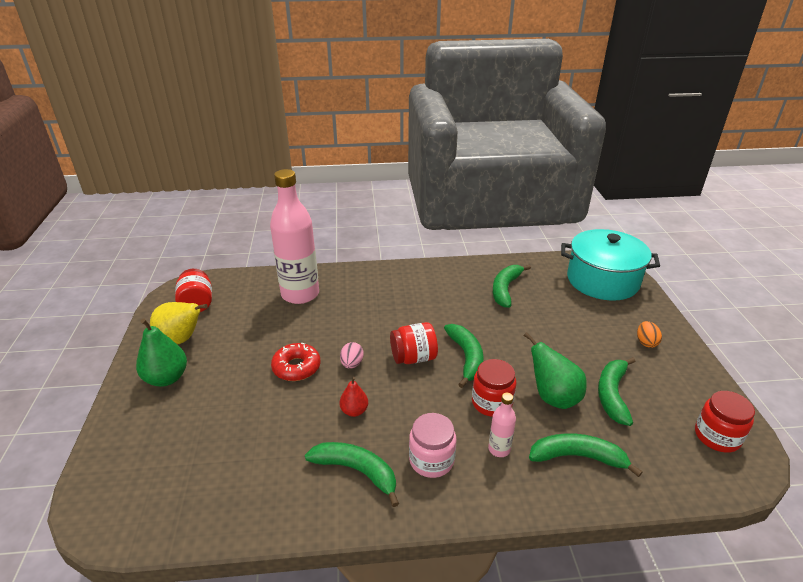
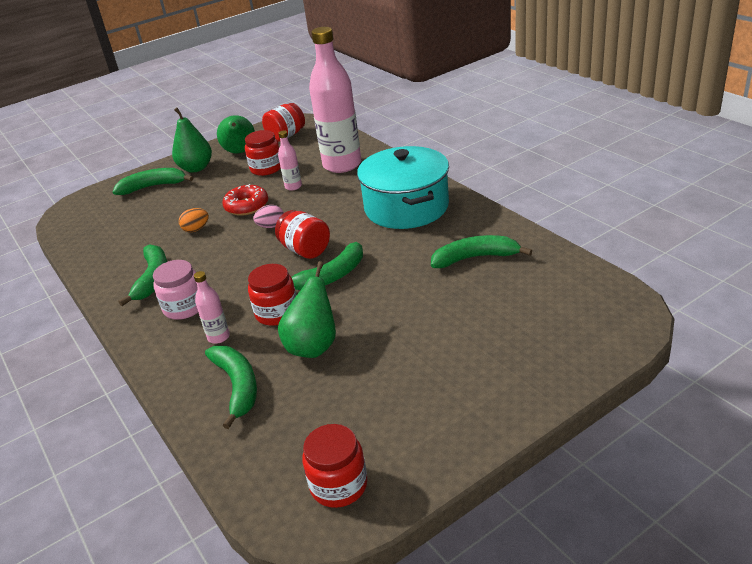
camera: 65 degrees right, 0 degrees up
yellow pear [150,302,208,344] -> green pear [217,115,255,153]
red pear [339,377,368,417] -> none
turquoise pot [561,229,660,301] -> turquoise pot moved to [357,146,449,229]
green banana [598,357,635,426] -> green banana moved to [113,168,193,195]
orange egg [637,321,662,348] -> orange egg moved to [179,208,209,232]
none -> red jar [245,130,280,176]
none -> pink bottle [278,130,302,191]

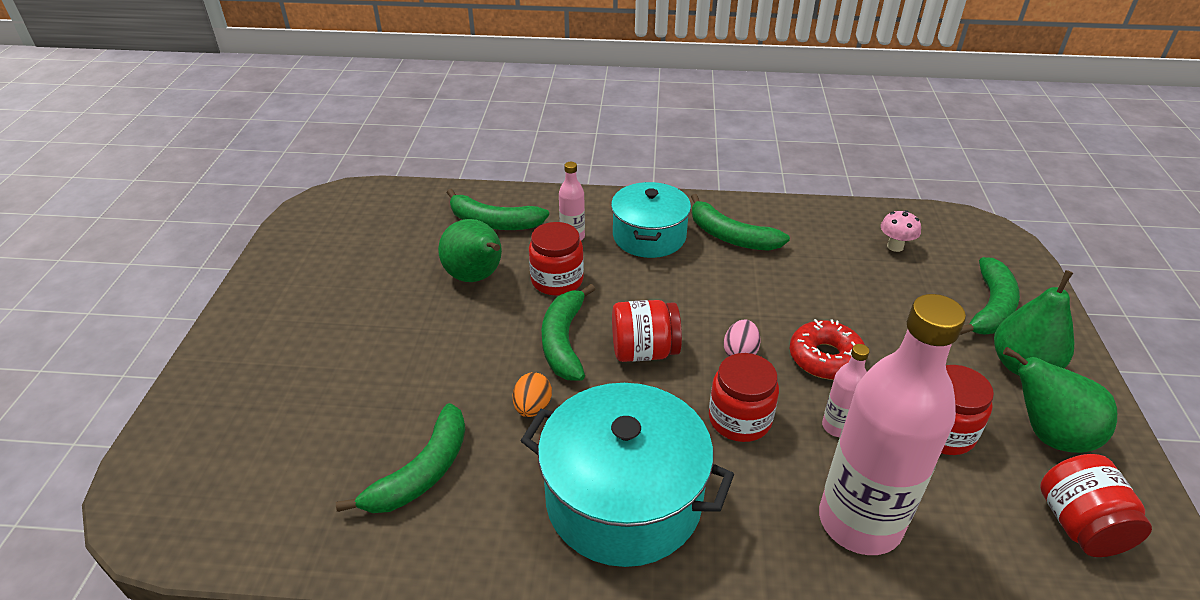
camera: 125 degrees right, 5 degrees up
pink jar [153,260,198,320] -> turquoise pot [611,182,691,258]
orange egg [179,208,209,232] -> orange egg moved to [513,372,552,417]
red jar [302,424,367,508] -> red jar moved to [709,353,779,442]
none -> pink mushroom [881,210,921,252]

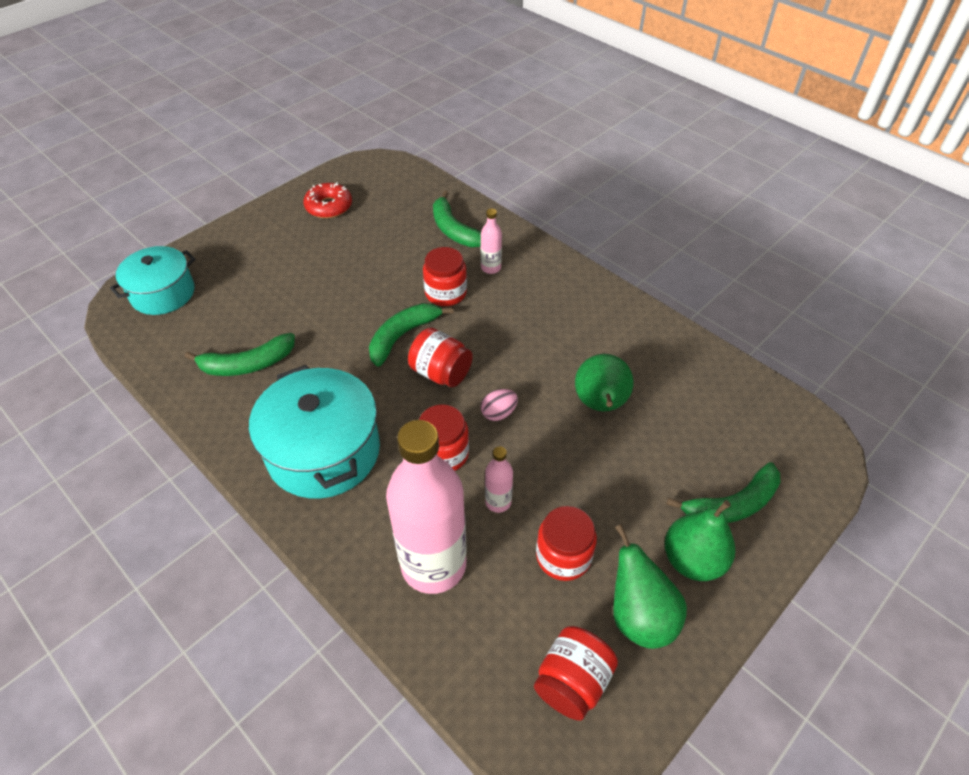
camera: 40 degrees right, 10 degrees up
green pear [438,219,502,282] -> green pear moved to [575,354,634,411]
orange egg [513,372,552,417] -> none
turquoise pot [611,182,691,258] -> turquoise pot moved to [110,246,196,315]
green banana [691,194,790,251] -> none
red donut [790,319,865,380] -> red donut moved to [303,182,352,218]
pink mushroom [881,210,921,252] -> none

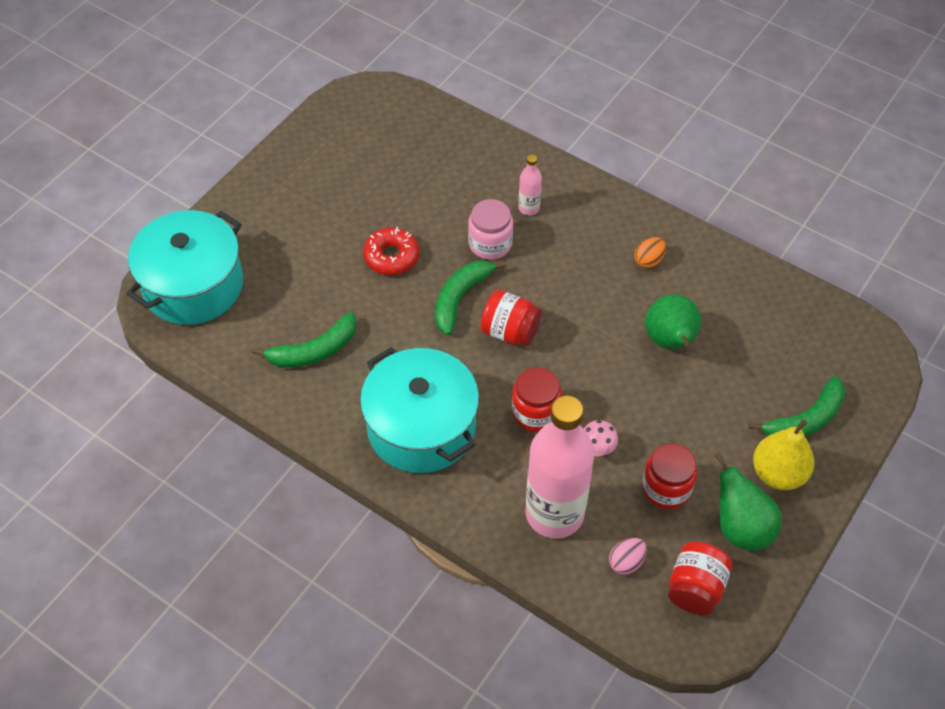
camera: 10 degrees left, 5 degrees up
turquoise pot [110,246,196,315] -> turquoise pot [127,210,243,325], size x1.50
red donut [303,182,352,218] -> red donut moved to [363,227,419,275]
red jar [423,247,467,306] -> pink jar [468,199,513,259]
green banana [433,191,481,247] -> none
pink egg [481,389,518,421] -> pink egg moved to [609,538,647,575]
pink bottle [485,446,513,513] -> pink mushroom [584,420,618,457]
green pear [665,500,735,581] -> yellow pear [753,419,814,490]
none -> orange egg [634,237,666,268]

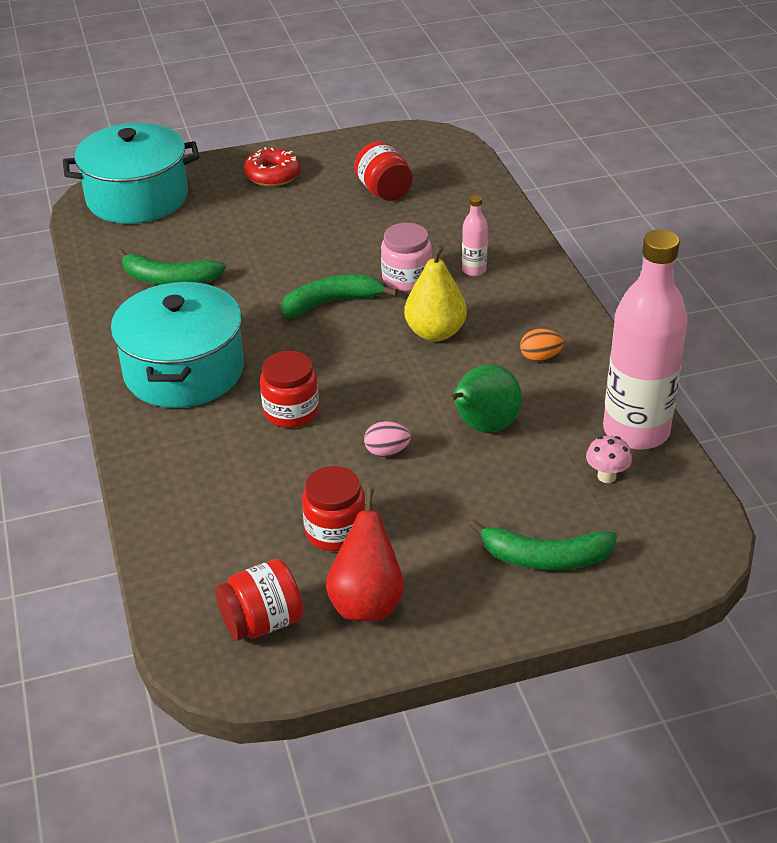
camera: 40 degrees right, 15 degrees down
red donut [363,227,419,275] -> red donut moved to [244,147,301,187]
red jar [480,290,542,346] -> red jar moved to [354,141,413,201]
pink bottle [526,395,594,539] -> pink bottle moved to [603,230,688,450]
pink mushroom [584,420,618,457] -> pink mushroom moved to [586,436,632,483]
pink egg [609,538,647,575] -> pink egg moved to [364,421,411,457]
green pear [714,452,782,551] -> red pear [326,488,404,621]
yellow pear [753,419,814,490] -> yellow pear moved to [404,245,467,341]

